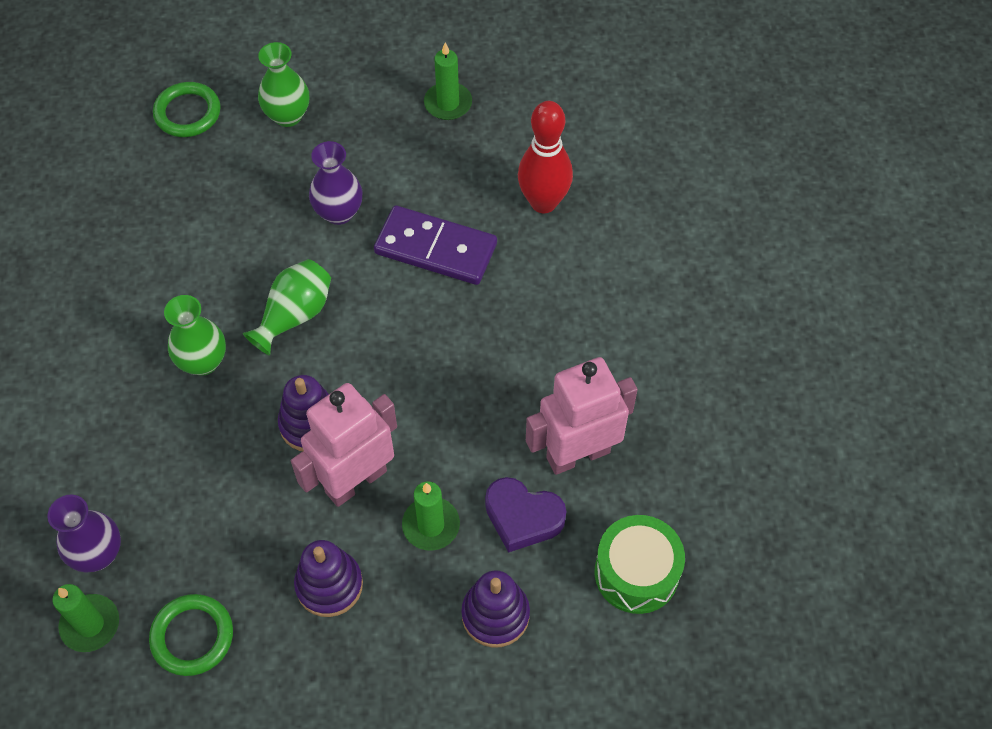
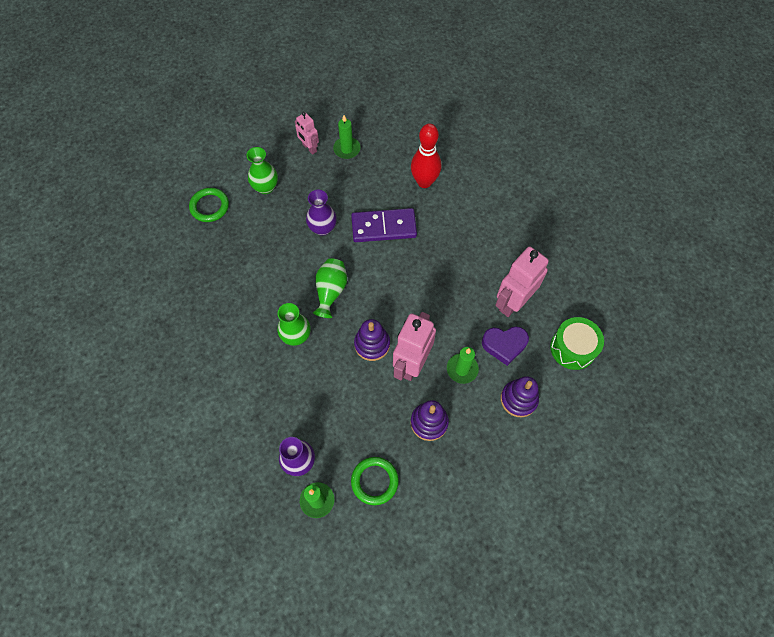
camera: 25 degrees left, 5 degrees up
none -> pink robot [295,112,319,155]

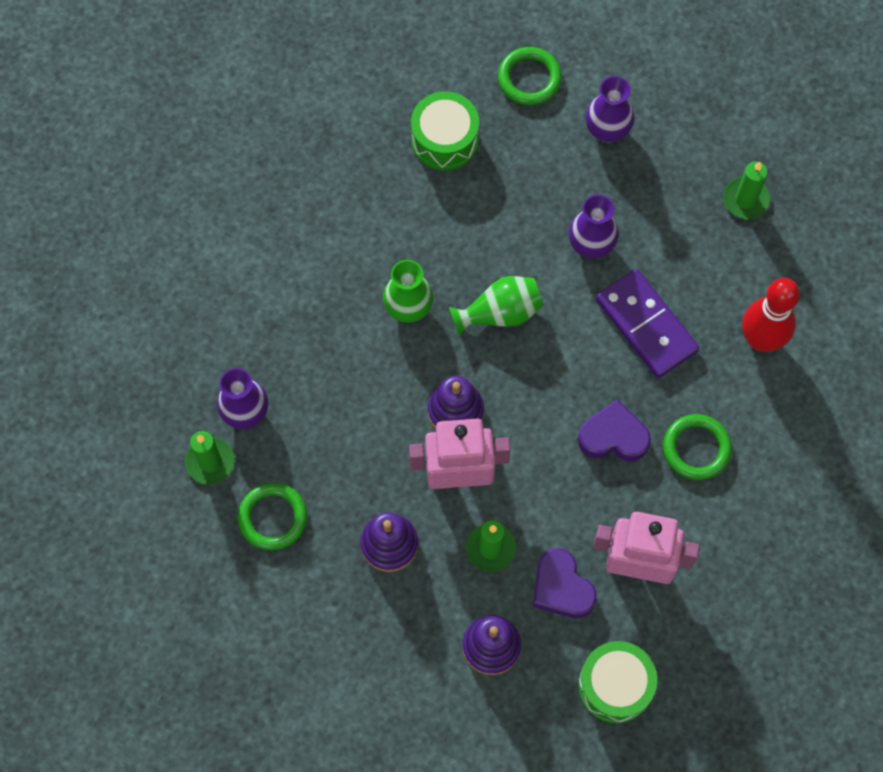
camera: 60 degrees right, 5 degrees up
green vase [247,147,278,194] -> purple vase [586,76,634,143]
pink robot [295,112,319,155] -> none
none -> green drum [411,91,479,170]
none -> purple heart [578,399,651,462]
none -> green ring [663,414,732,480]

